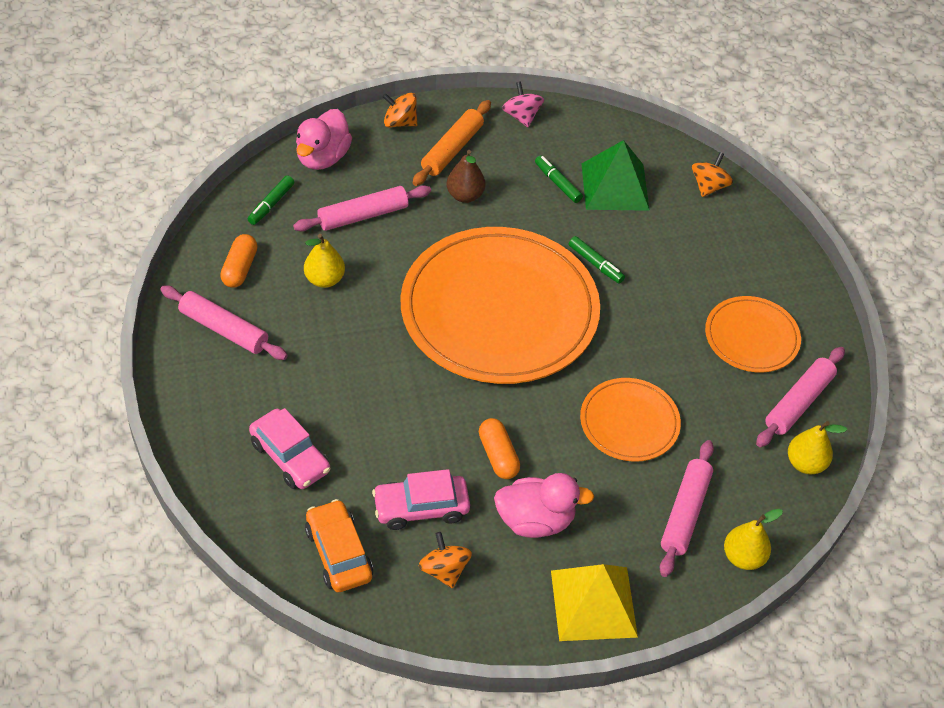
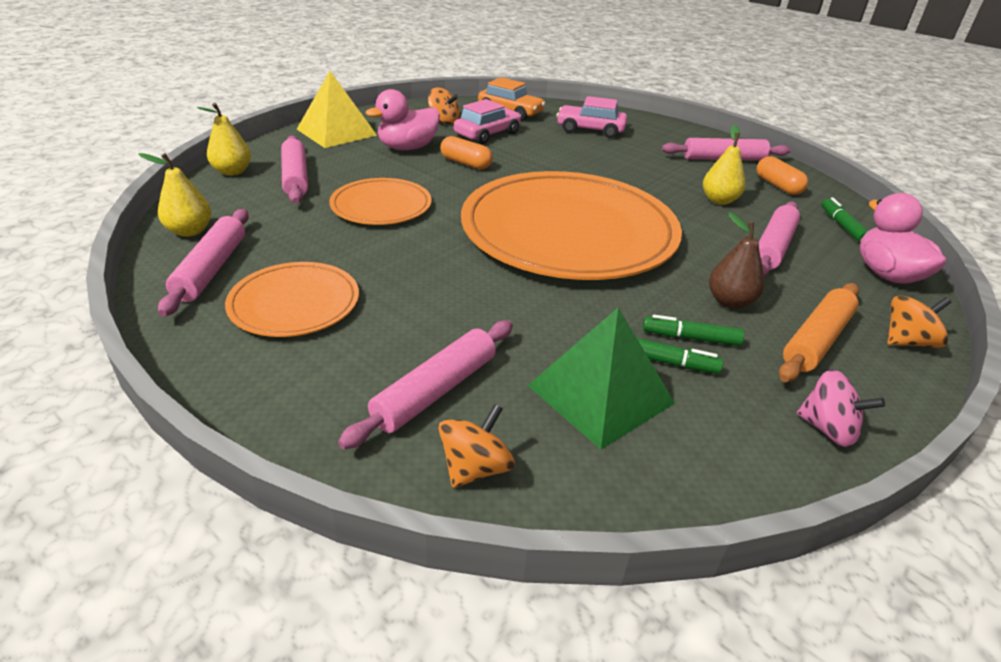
camera: 145 degrees right, 15 degrees down
orange rolling pin [413,100,491,186] -> orange rolling pin turned 45 degrees clockwise [779,283,859,382]
green marker [569,236,625,283] -> green marker moved to [643,315,744,346]
orange spinning top [692,152,733,197] -> orange spinning top turned 135 degrees counterclockwise [438,404,515,488]
none -> pink rolling pin [338,320,513,449]

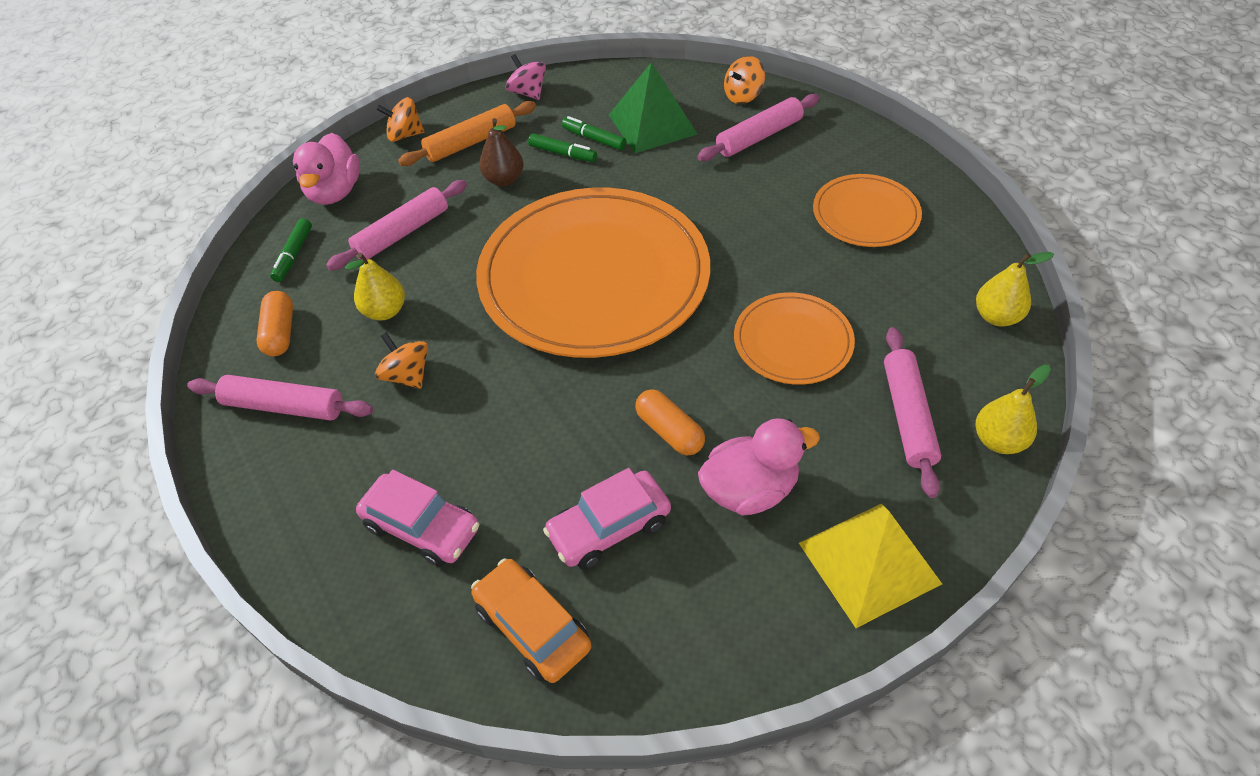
camera: 160 degrees left, 15 degrees up
pink rolling pin [158,209,249,316] -> none
orange spinning top [428,87,460,124] -> orange spinning top moved to [375,333,428,389]

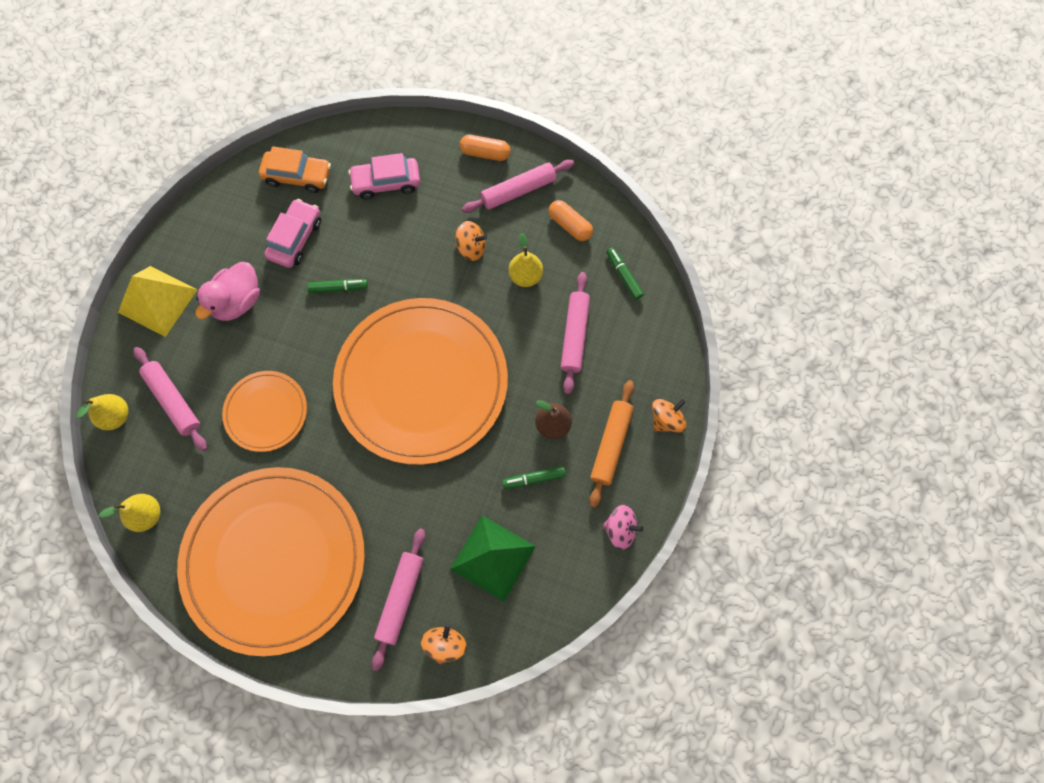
camera: 140 degrees right, 20 degrees up
pink duck [293,133,360,205] -> none
green marker [562,116,626,150] -> green marker moved to [307,279,368,293]
orange capsule [635,389,705,455] -> orange capsule moved to [460,135,510,161]
orange plate [813,174,922,247] -> orange plate [177,467,365,656], size x2.08

